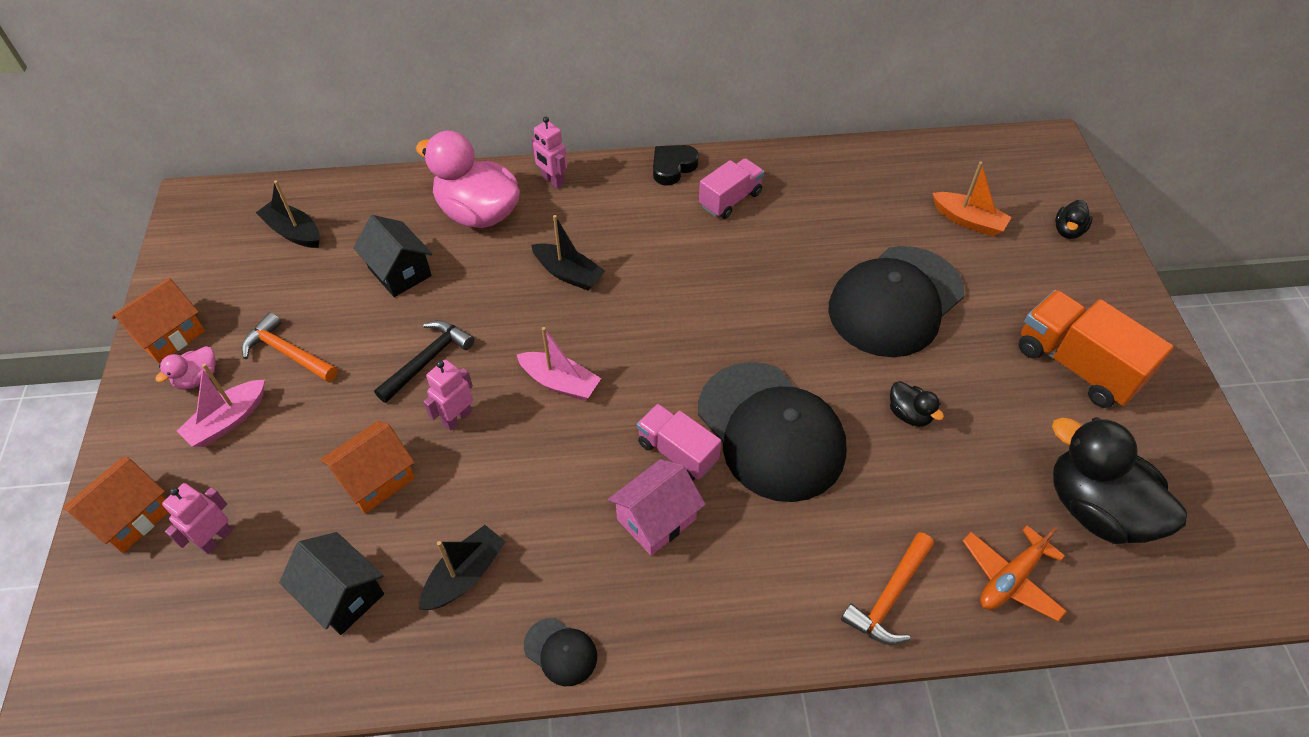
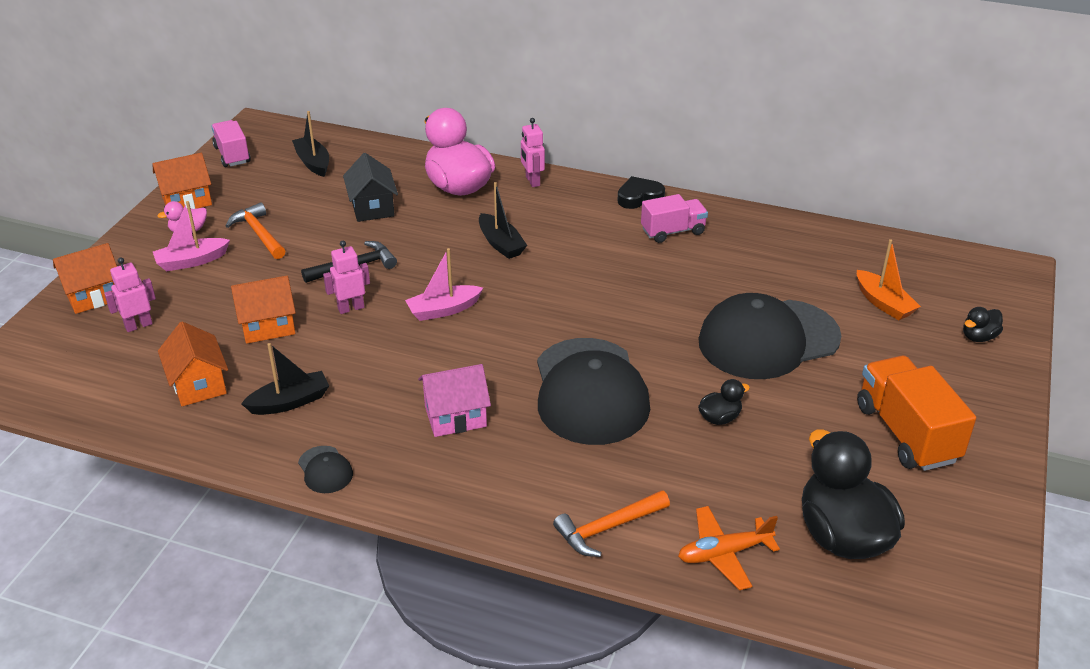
camera: 25 degrees right, 15 degrees down
black house [279,532,384,635] -> orange house [158,322,228,406]
pink boat [516,327,601,401] -> pink boat turned 105 degrees clockwise [405,248,483,321]
pink truck [637,404,721,480] -> pink truck moved to [211,120,251,167]
black duck [890,381,944,427] -> black duck turned 105 degrees counterclockwise [698,379,750,425]

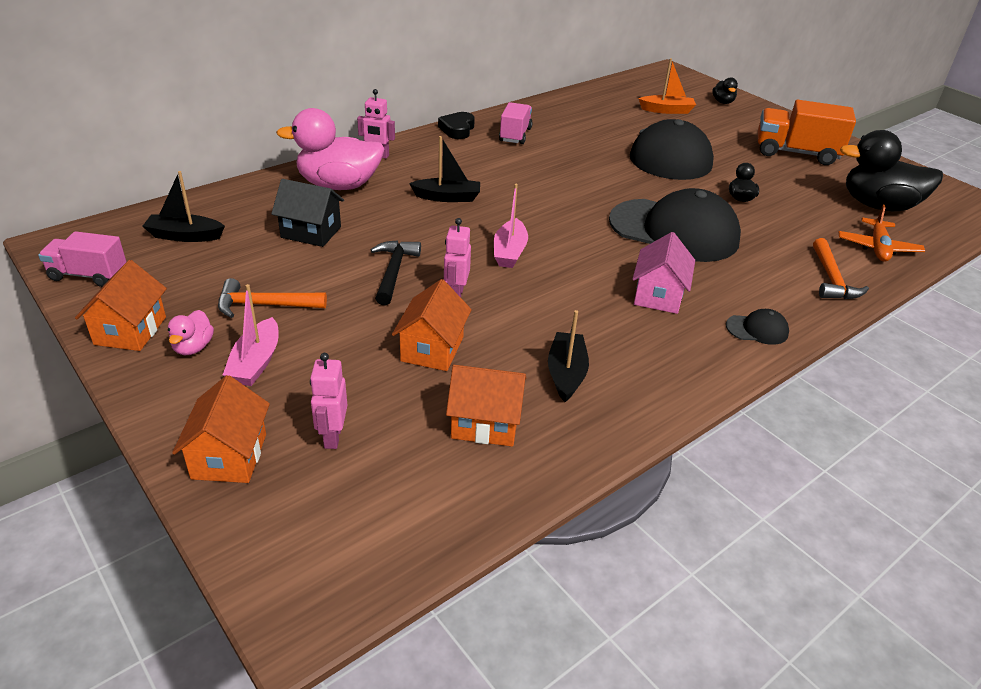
camera: 60 degrees left, 0 degrees up
black cap [298,446,353,493] -> black cap moved to [726,309,789,345]

